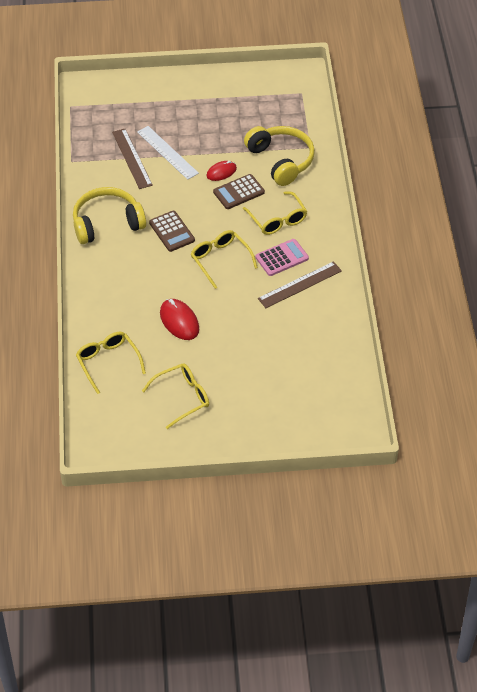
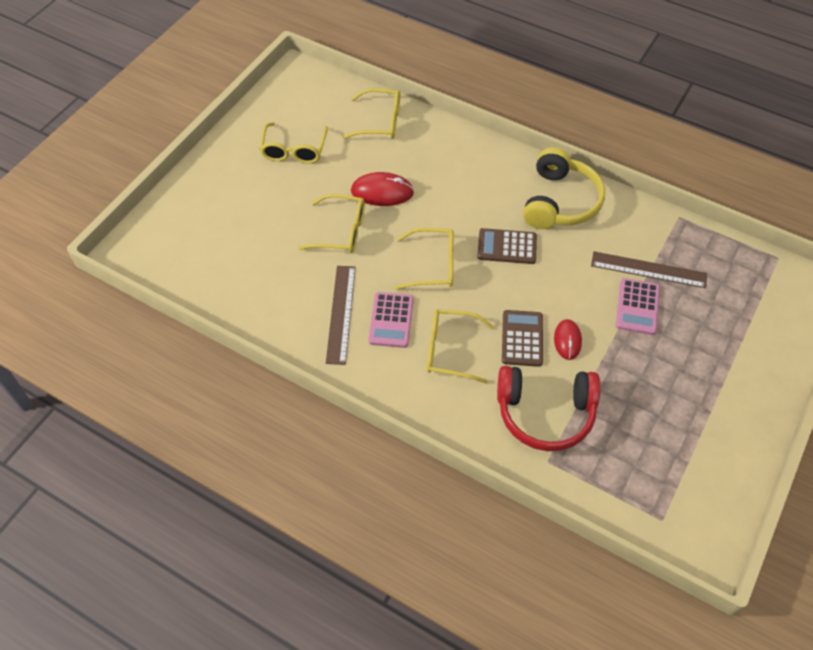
camera: 125 degrees right, 5 degrees up
white ruler [137,126,199,180] -> pink calculator [616,278,660,335]
yellow headphones [244,126,315,186] -> red headphones [497,366,601,451]
none -> yellow glasses [298,194,365,253]

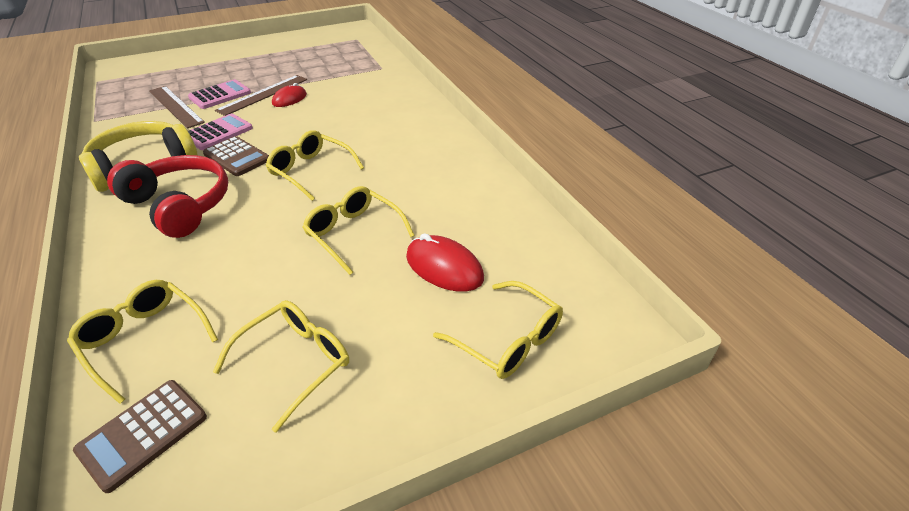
camera: 145 degrees left, 15 degrees down
brown ruler [326,266,356,365] -> brown ruler moved to [215,75,307,116]
red mouse [351,172,414,206] -> red mouse moved to [406,233,484,292]
pink calculator [368,292,414,348] -> pink calculator moved to [188,113,253,150]
yellow glasses [427,309,494,384] -> yellow glasses moved to [433,281,563,379]
red headphones [497,366,601,451] -> red headphones moved to [107,155,228,238]
brown calculator [502,310,543,367] -> brown calculator moved to [73,380,207,493]

